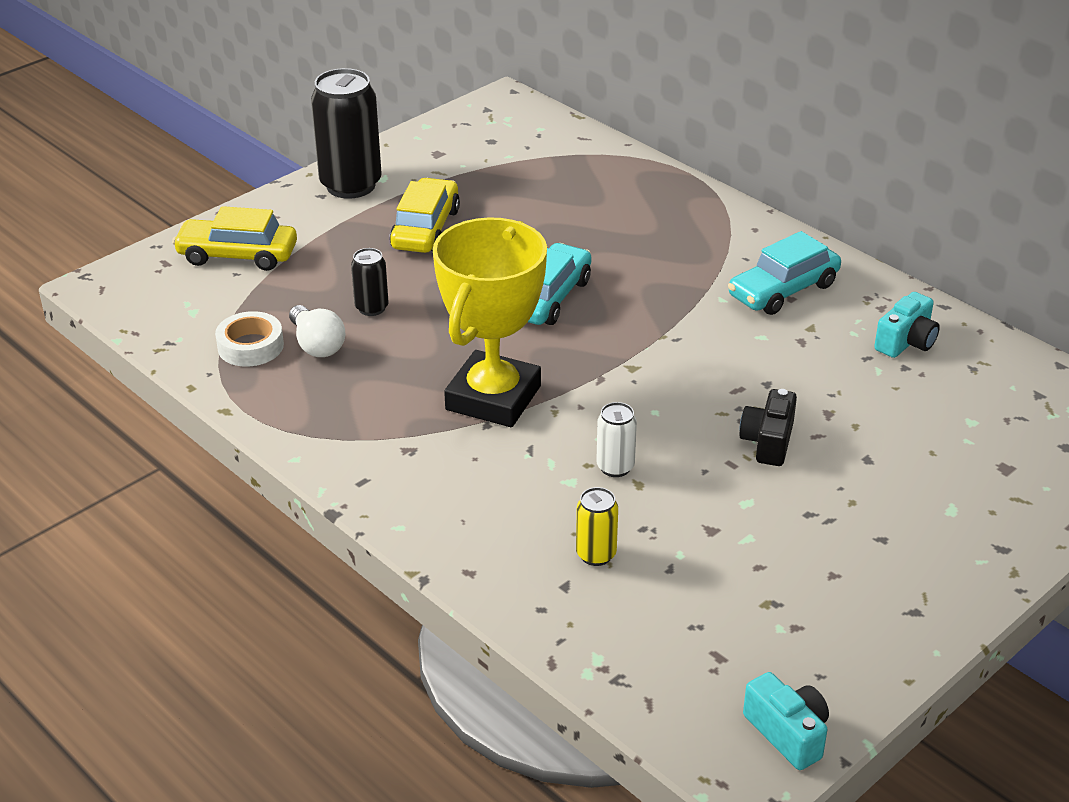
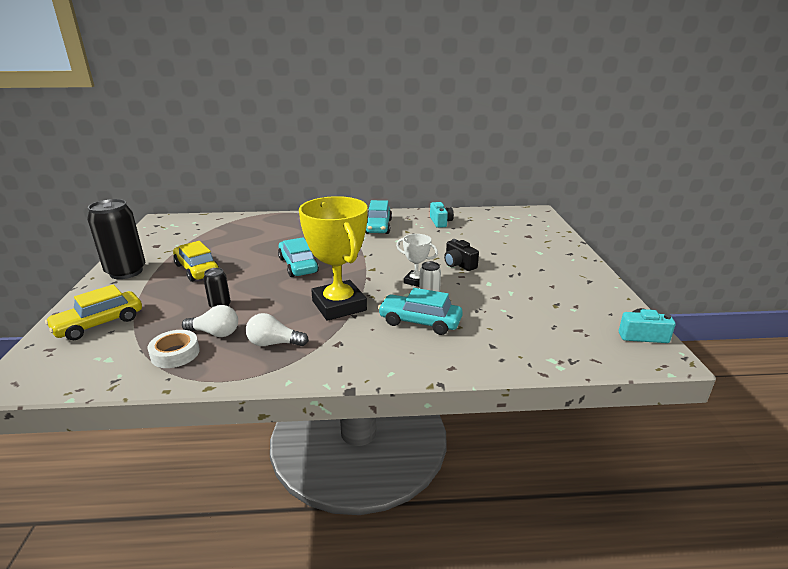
camera: 50 degrees left, 10 degrees down
yellow can [576,487,618,566] -> none
none -> white light bulb [246,313,309,346]
none -> turquoise car [378,288,463,335]
none -> white trophy [396,234,438,287]

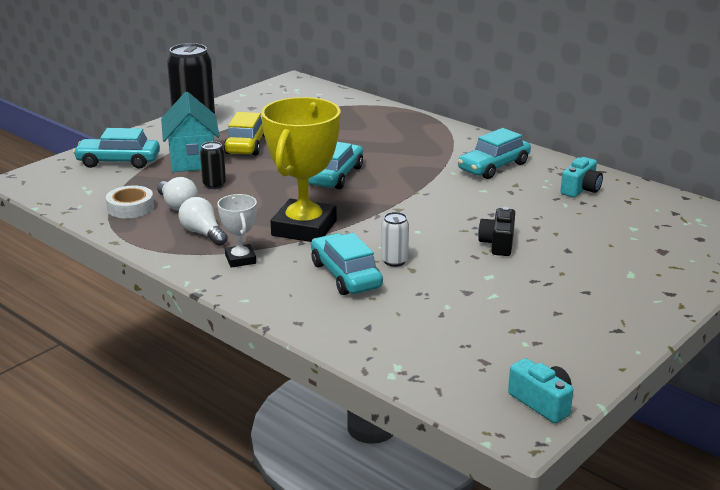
camera: 45 degrees right, 0 degrees up
yellow car [45,284,142,340] -> turquoise car [73,128,160,169]
white trophy [396,234,438,287] -> white trophy moved to [217,194,257,268]
none -> turquoise house [161,92,220,172]

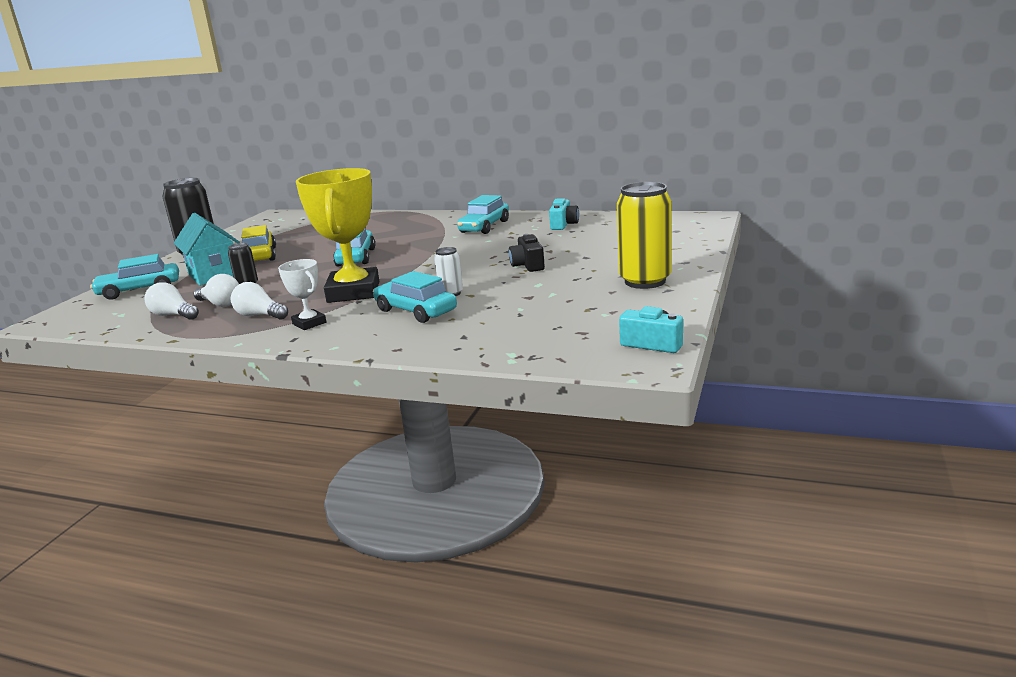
camera: 20 degrees left, 5 degrees down
white tape [106,186,154,218] -> white light bulb [144,282,199,320]
none -> yellow can [617,182,672,289]

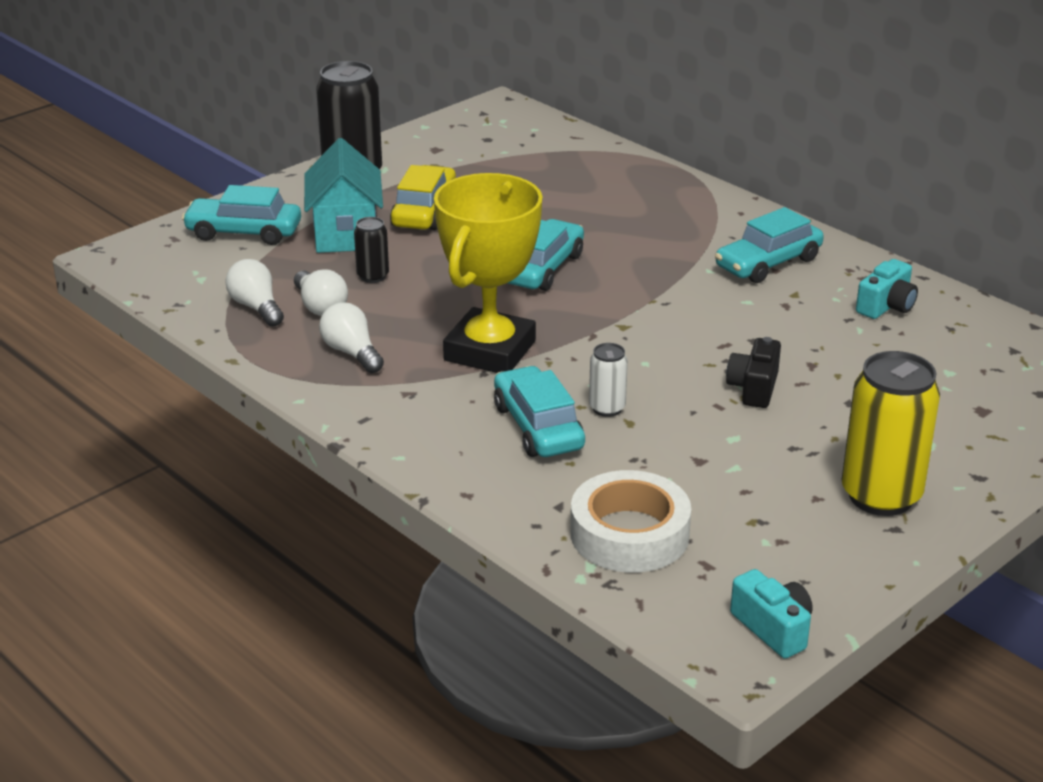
camera: 25 degrees right, 10 degrees up
white trophy [278,259,326,330] -> none
none -> white tape [570,470,691,573]

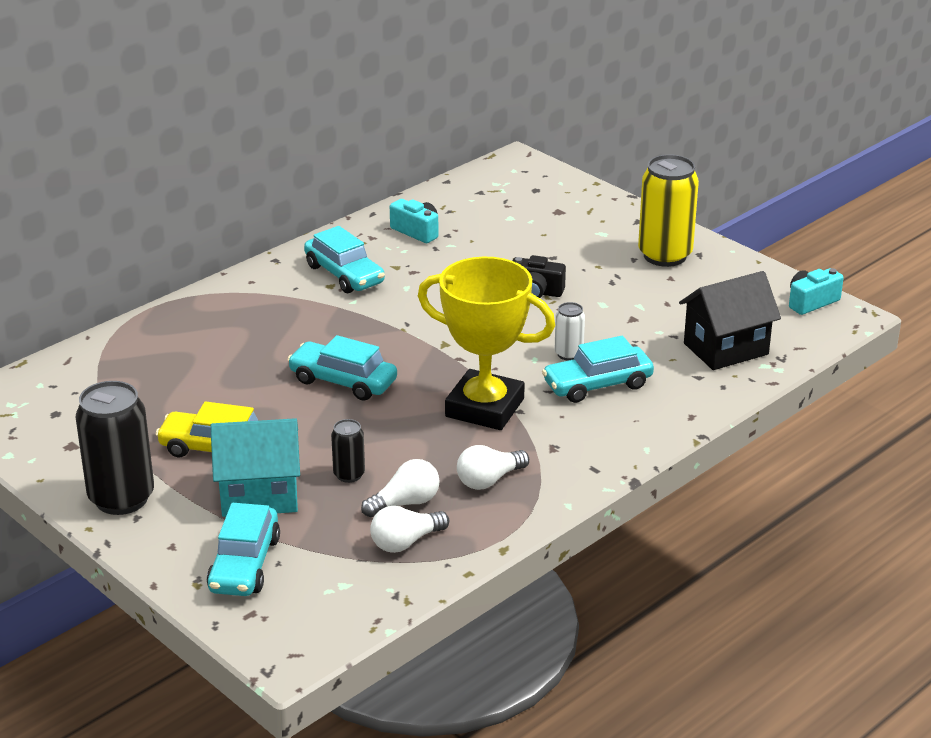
camera: 90 degrees left, 0 degrees up
white tape [570,470,691,573] -> black house [679,271,781,370]

